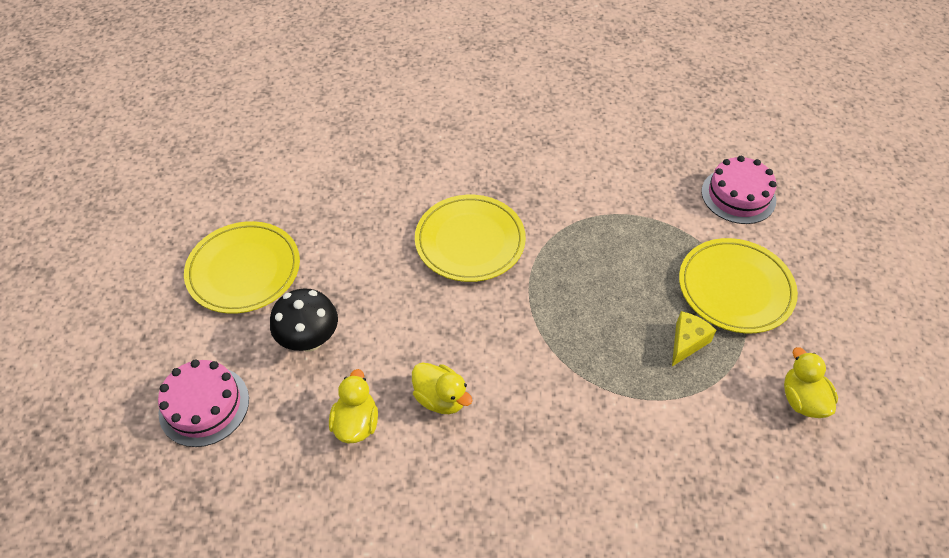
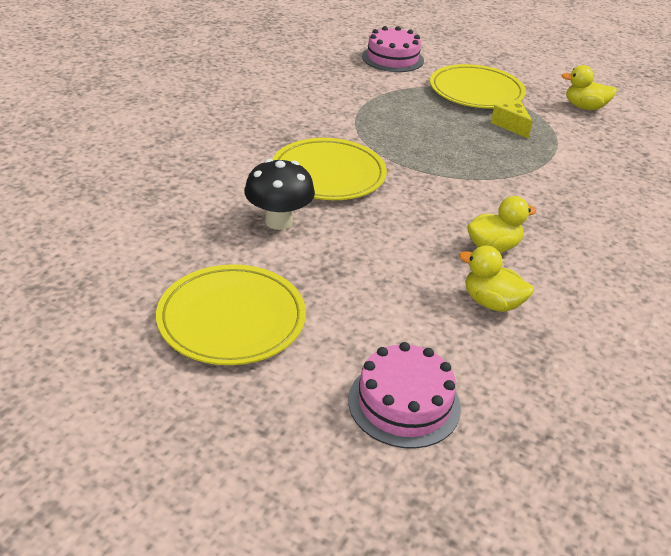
camera: 65 degrees left, 15 degrees down
black mushroom [270,288,338,351] -> black mushroom moved to [244,159,315,230]

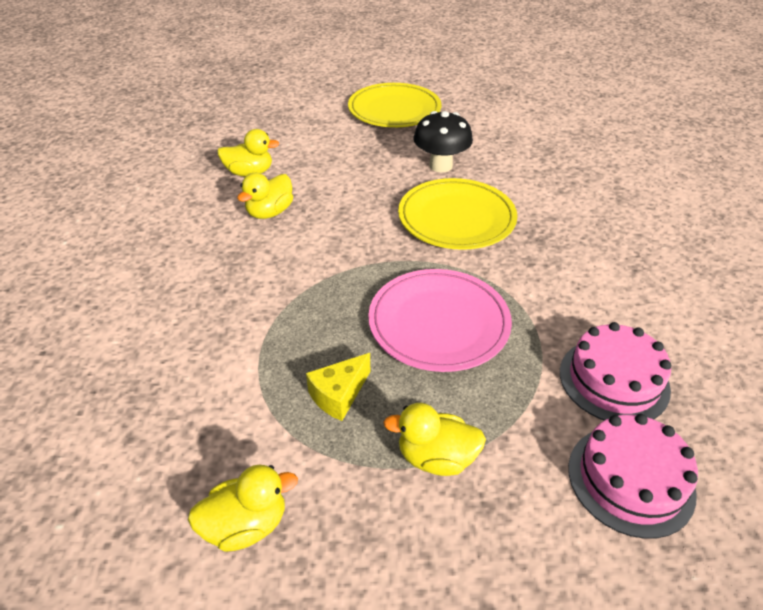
camera: 150 degrees right, 5 degrees up
pink cake [348,342,461,449] -> pink cake moved to [560,322,671,420]
yellow plate [430,64,526,108] -> yellow duck [383,403,486,476]
yellow cheese [491,100,533,139] -> yellow cheese turned 105 degrees clockwise [306,353,370,421]
none -> pink plate [368,269,512,372]

